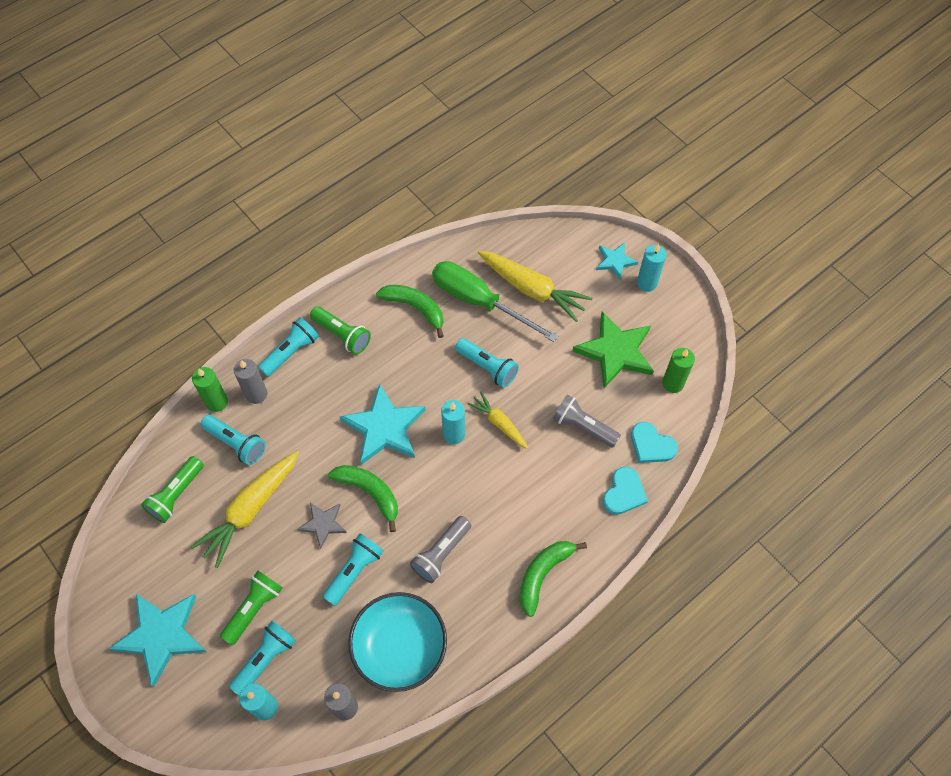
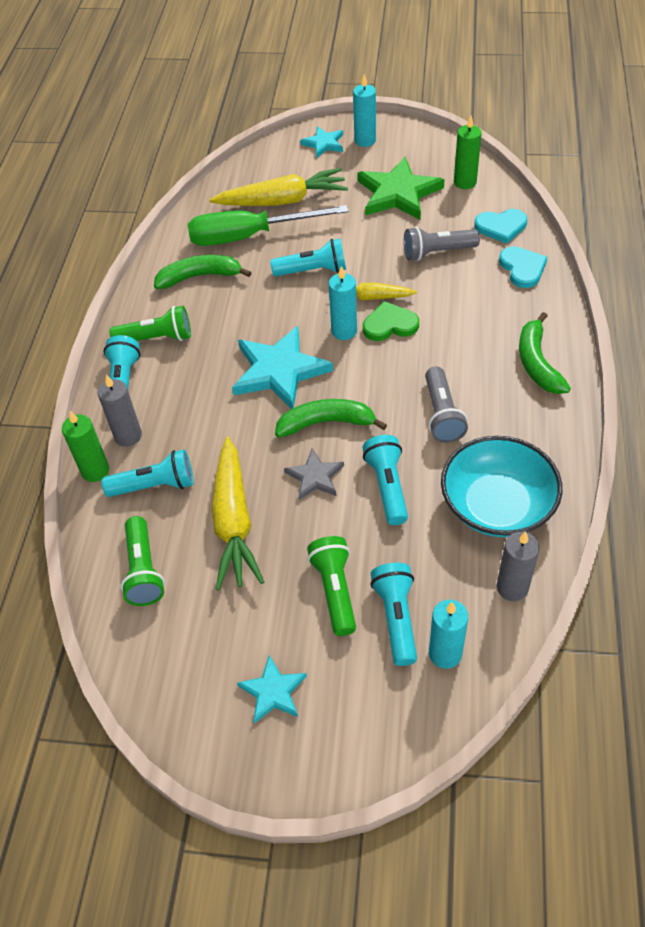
camera: 40 degrees left, 10 degrees down
turquoise star [109,593,206,687] -> turquoise star [237,655,307,723], size x0.54
none -> green heart [363,301,419,341]

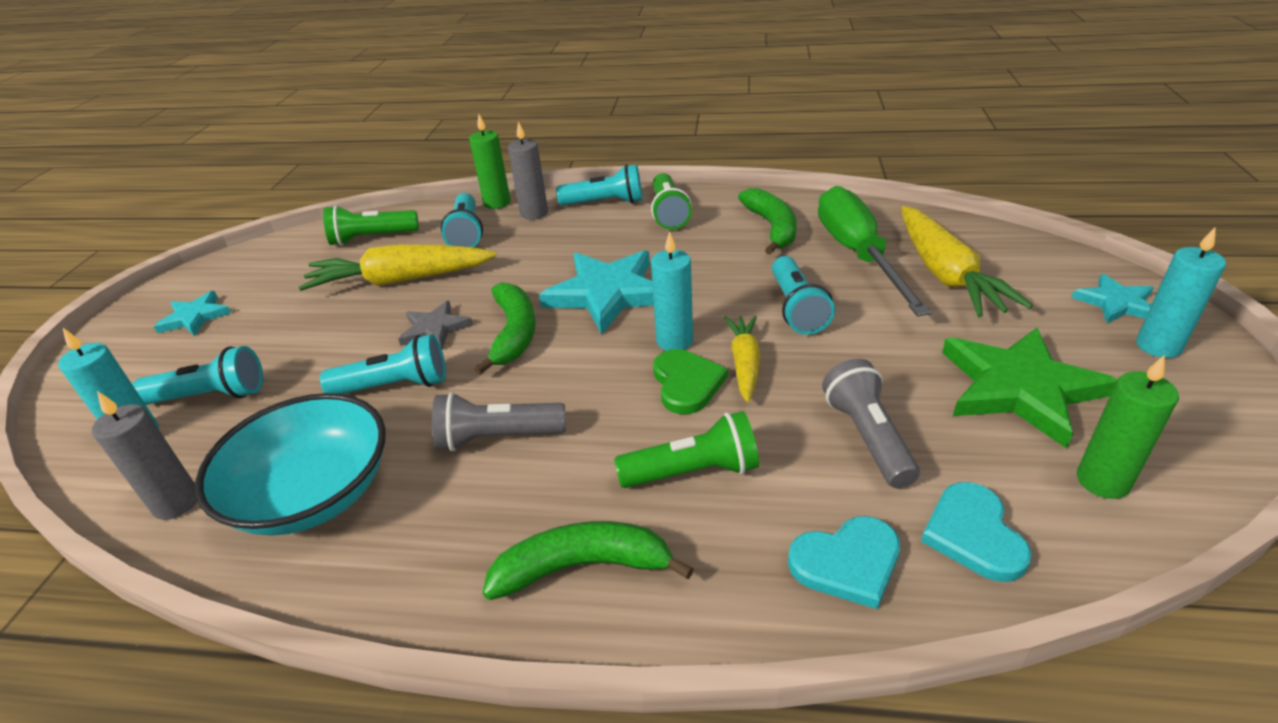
camera: 90 degrees right, 15 degrees down
green flashlight [307,536,356,636] -> green flashlight moved to [614,411,759,488]

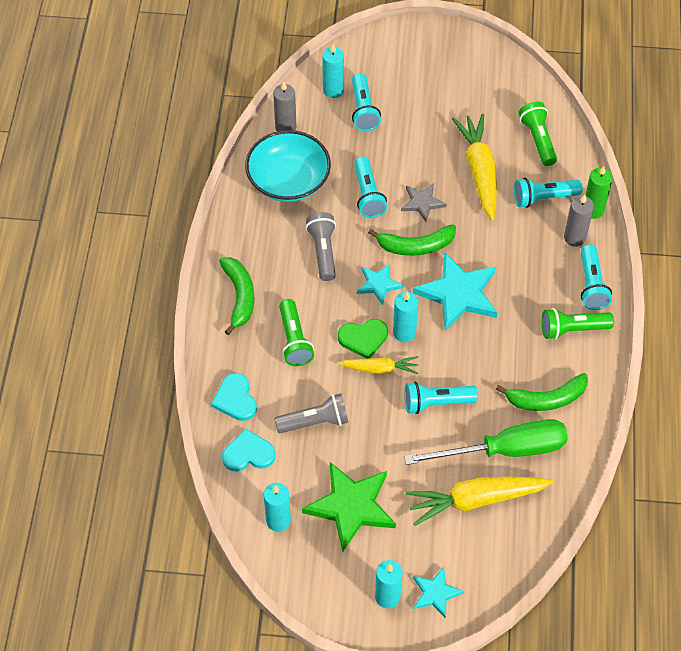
camera: 85 degrees right, 20 degrees up
turquoise star [154,291,231,336] -> turquoise star moved to [357,264,403,305]
green candle [1077,355,1179,499] -> turquoise candle [264,483,291,532]

